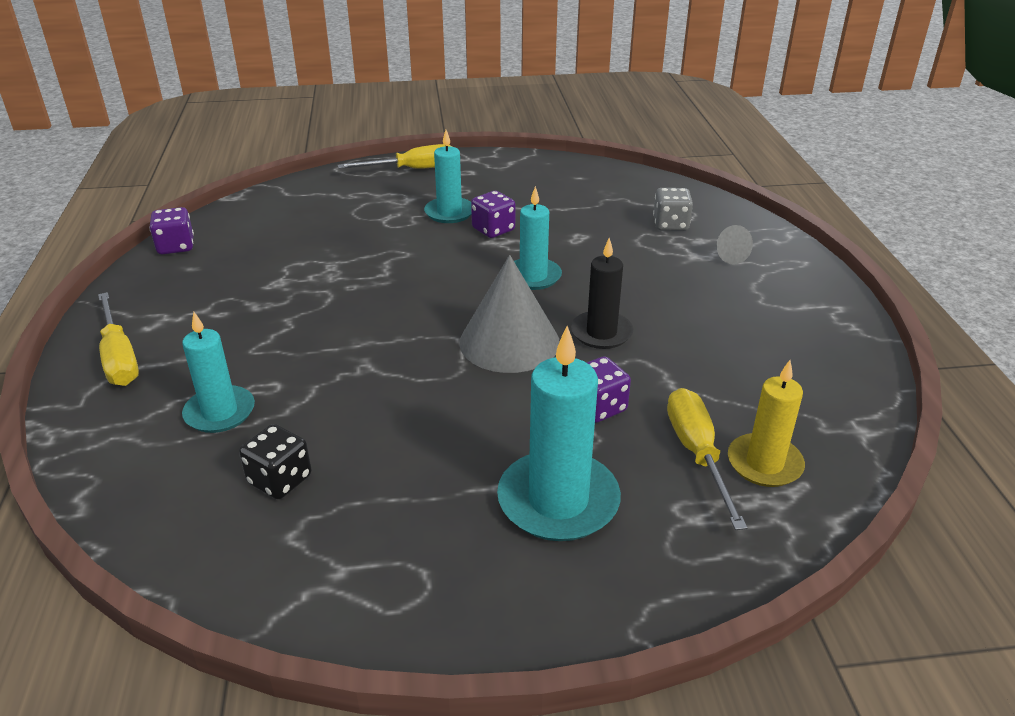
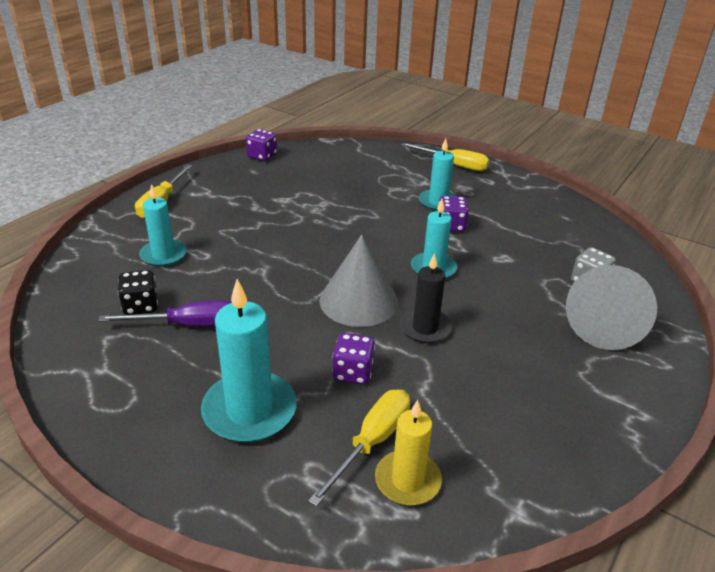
camera: 40 degrees right, 0 degrees up
grey cone [717,225,753,265] -> grey cone [566,265,657,350], size x2.26
none -> purple screwdriver [98,300,232,327]

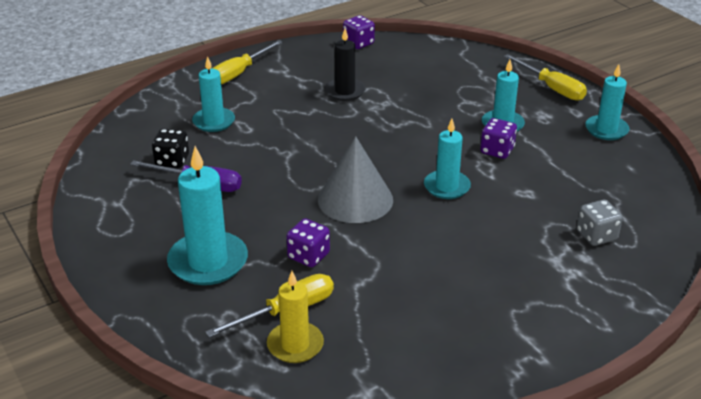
camera: 25 degrees right, 0 degrees up
black candle [400,253,452,343] -> black candle moved to [325,29,366,101]
grey cone [566,265,657,350] -> none
none -> turquoise candle [585,64,629,140]

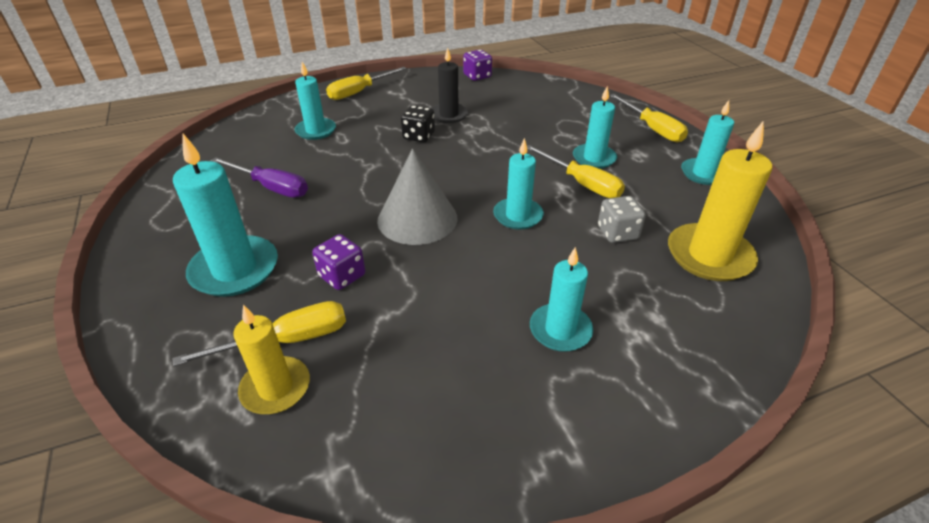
camera: 10 degrees right, 5 degrees up
black dice [152,129,189,168] -> black dice moved to [401,105,435,142]
purple dice [480,118,517,159] -> yellow screwdriver [527,145,625,198]
grey dice [577,200,623,246] -> grey dice moved to [598,196,646,243]
none -> turquoise candle [530,247,593,352]
none -> yellow candle [668,120,772,281]

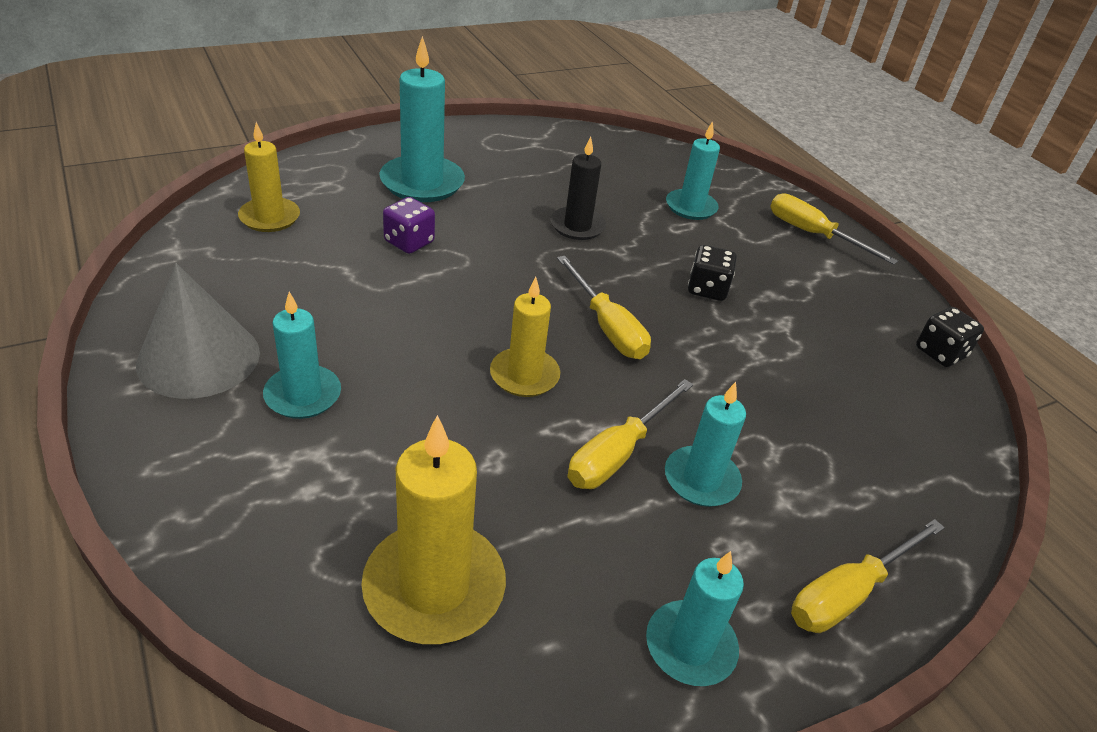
camera: 80 degrees right, 0 degrees up
yellow screwdriver [173,301,346,366] -> yellow screwdriver moved to [557,256,651,359]
purple screwdriver [211,157,308,198] -> none
grey cone [377,149,458,245] -> grey cone moved to [136,263,260,399]
black candle [432,48,468,123] -> black candle moved to [550,137,606,240]
purple dice [463,50,492,81] -> black dice [916,307,984,367]
turquoise candle [493,138,544,230] -> yellow candle [490,277,560,397]
grey dice [598,196,646,243] -> none

